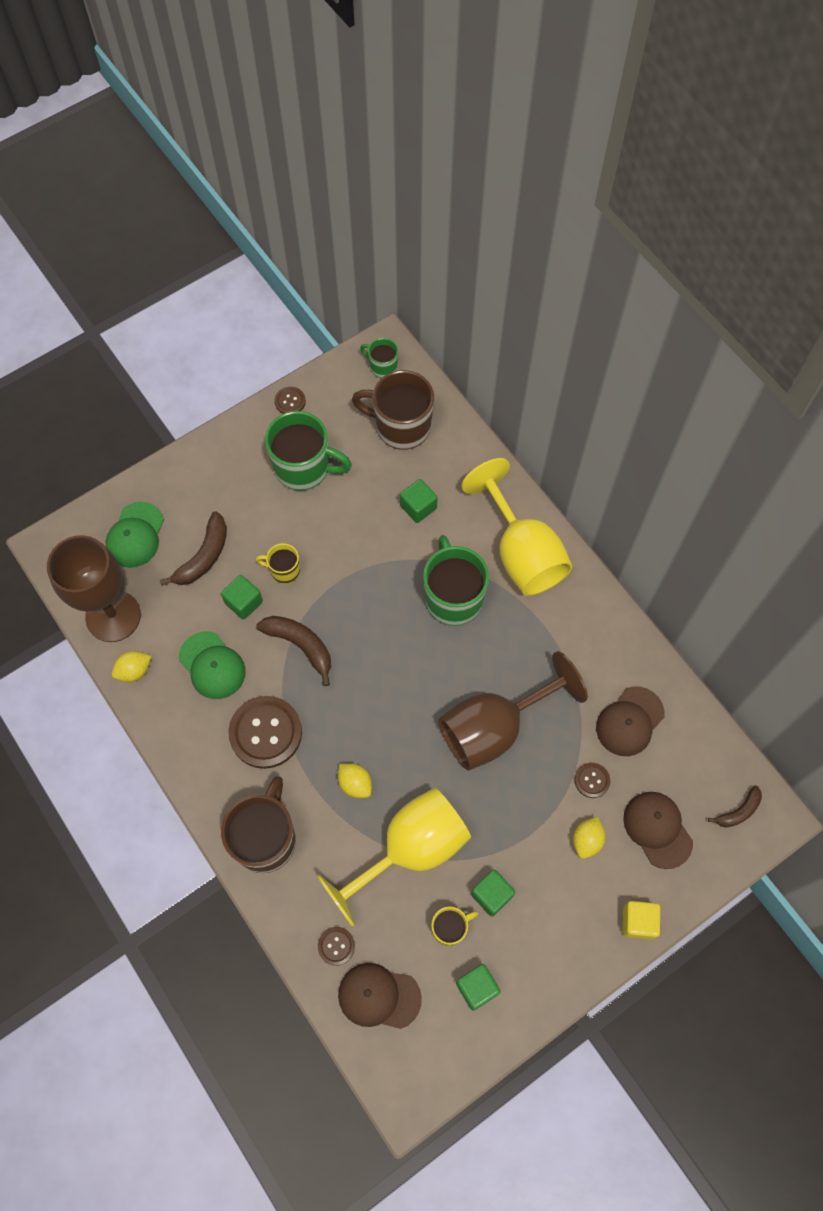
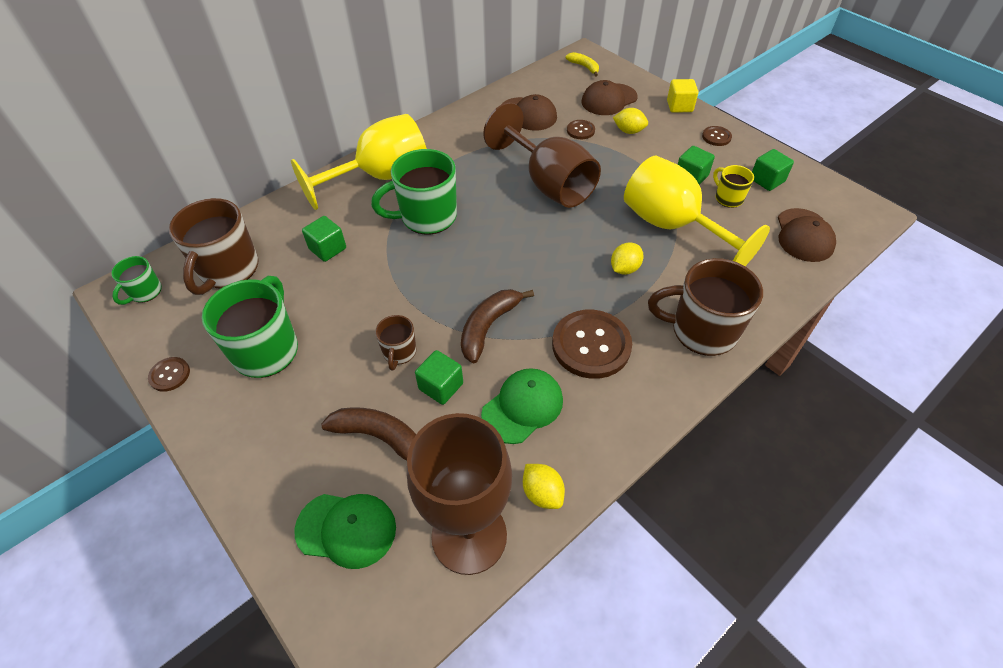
camera: 95 degrees left, 15 degrees down
yellow mug [256,543,300,584] -> brown mug [375,315,416,371]
brown button [318,927,355,966] -> brown button moved to [702,126,732,146]
brown banana [708,786,762,828] -> yellow banana [566,52,599,77]

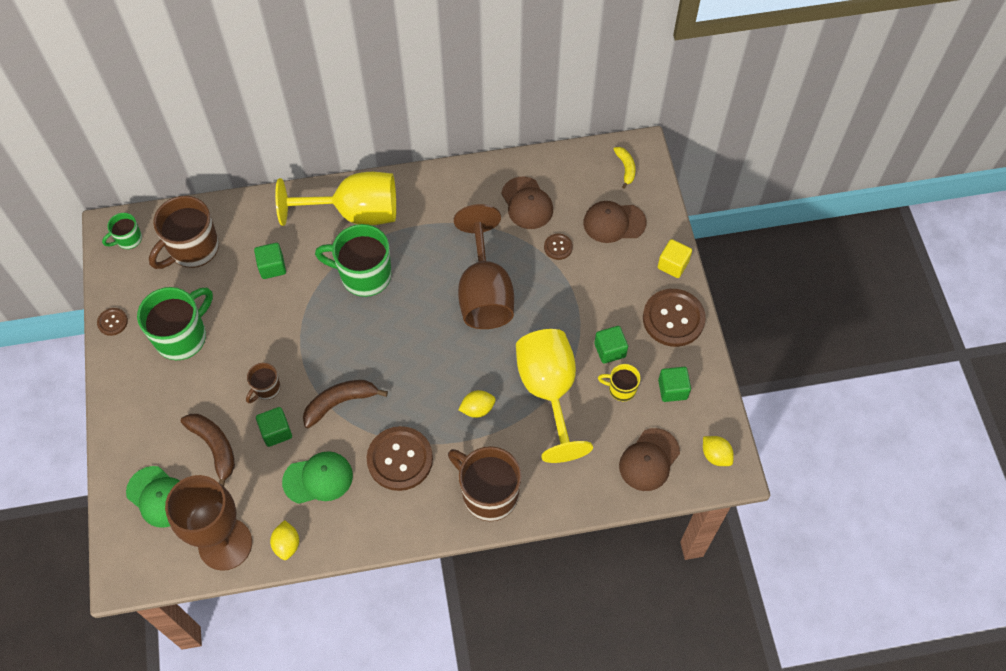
camera: 30 degrees right, 10 degrees up
yellow lemon [613,108,648,134] -> yellow lemon moved to [703,436,734,466]
brown button [702,126,732,146] -> brown button [643,289,706,347], size x2.09
yellow mug [713,165,754,208] -> yellow mug turned 75 degrees counterclockwise [598,364,641,401]

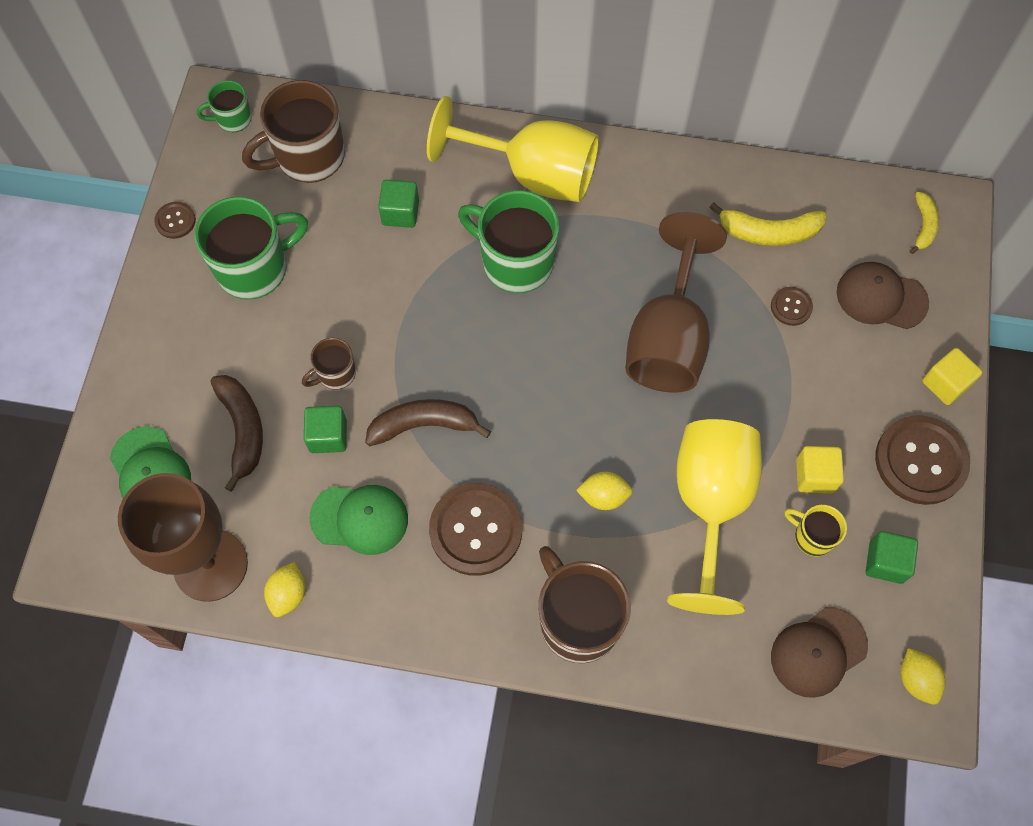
camera: 20 degrees right, 5 degrees up
brown cap [501,177,553,229] -> yellow banana [709,202,826,246]
green cube [594,326,628,364] -> yellow cube [796,446,844,493]

